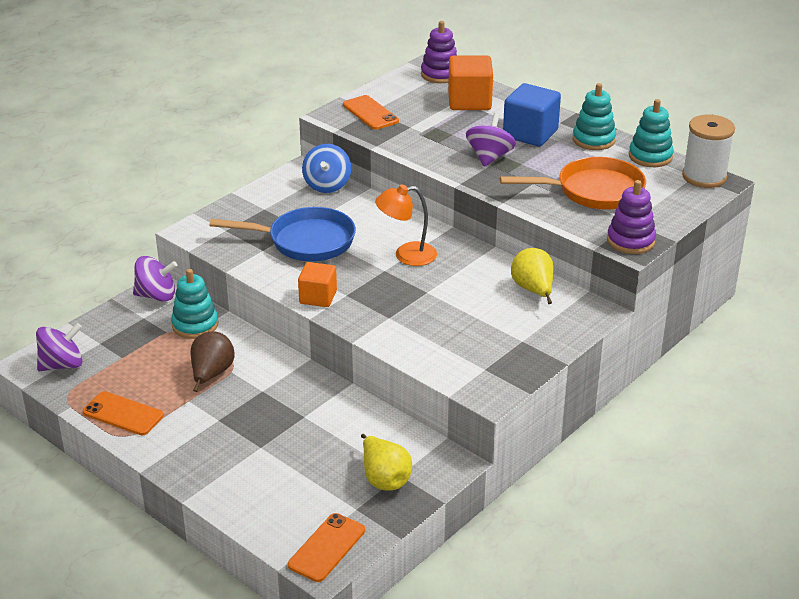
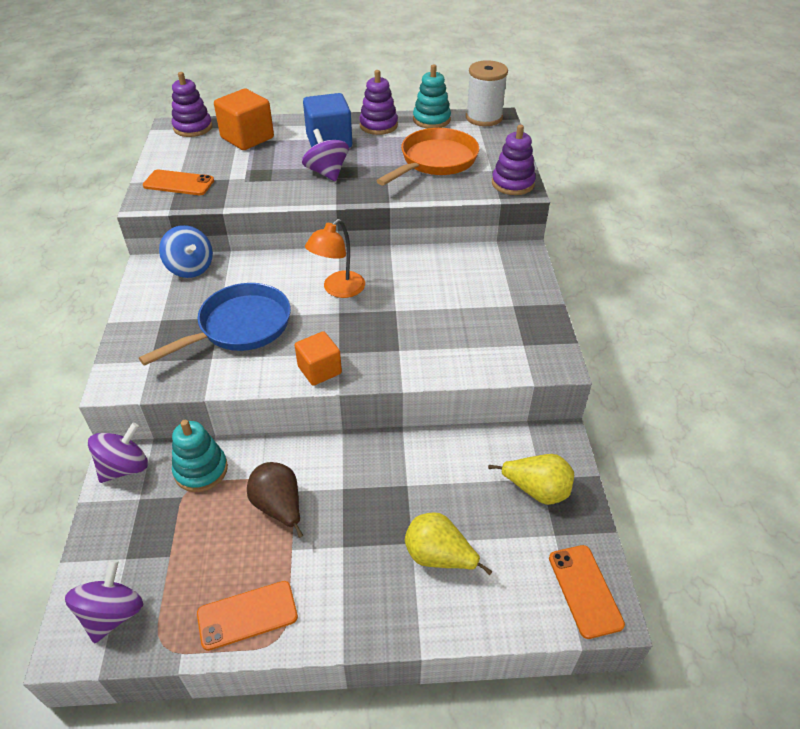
camera: 45 degrees left, 10 degrees up
yellow pear [511,248,554,304] -> yellow pear moved to [405,512,492,575]
turquoise stacking toy [573,83,616,150] -> purple stacking toy [359,70,398,135]

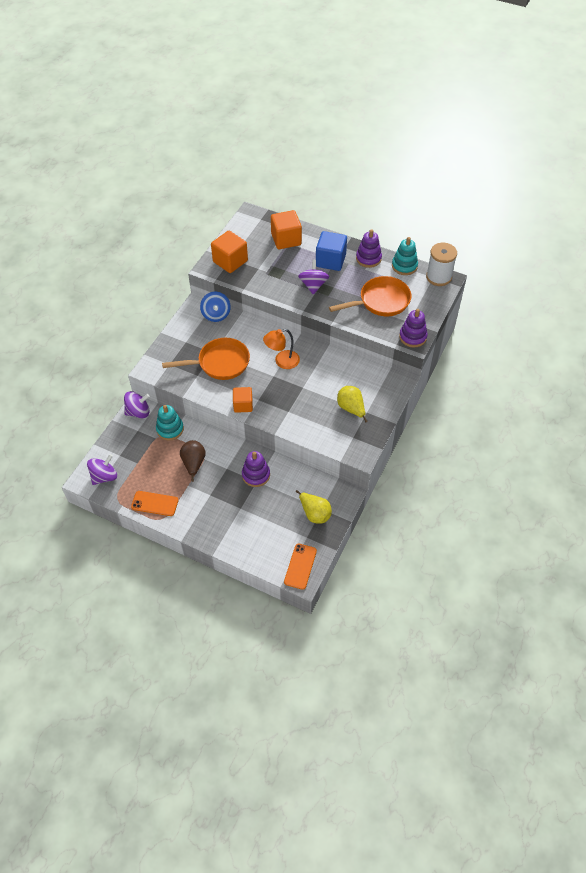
camera: 30 degrees right, 10 degrees up
blue pan [139,283,291,366] -> orange pan [162,338,250,380]
orange phone [143,170,214,195] -> orange cube [211,231,248,273]
purple stacking toy [172,72,212,137] -> purple stacking toy moved to [242,451,270,487]
yellow pear [405,512,492,575] -> yellow pear moved to [337,386,368,423]

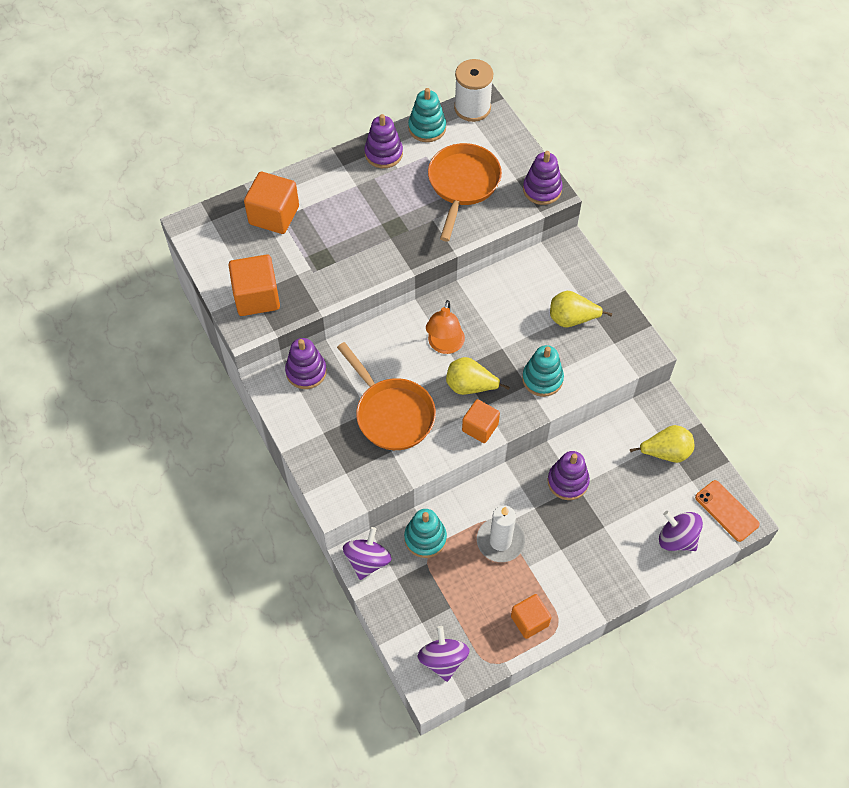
camera: 55 degrees left, 5 degrees up
orange phone [131,491,178,516] -> orange cube [511,594,551,639]
orange pan [162,338,250,380] -> orange pan turned 120 degrees clockwise [337,342,436,450]
brown pear [180,440,206,482] -> white candle [477,505,525,562]
blue spinning top [200,292,231,322] -> purple stacking toy [285,338,327,389]
purple spinning top [298,259,329,295] -> purple spinning top moved to [659,511,703,551]
blue cube [316,231,347,271] -> none
none -> yellow pear [446,357,510,395]
none -> turquoise stacking toy [522,345,564,397]

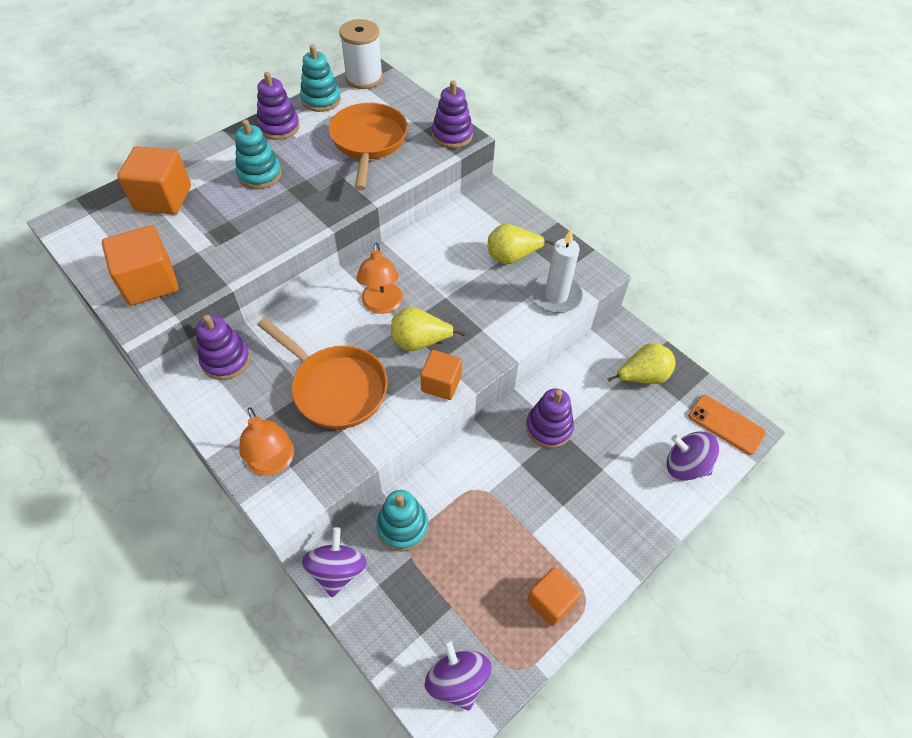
camera: 15 degrees left, 5 degrees down
white candle [477,505,525,562] -> white candle moved to [531,230,583,313]
turquoise stacking toy [522,345,564,397] -> turquoise stacking toy moved to [235,120,282,189]
none -> orange lamp [239,407,294,476]

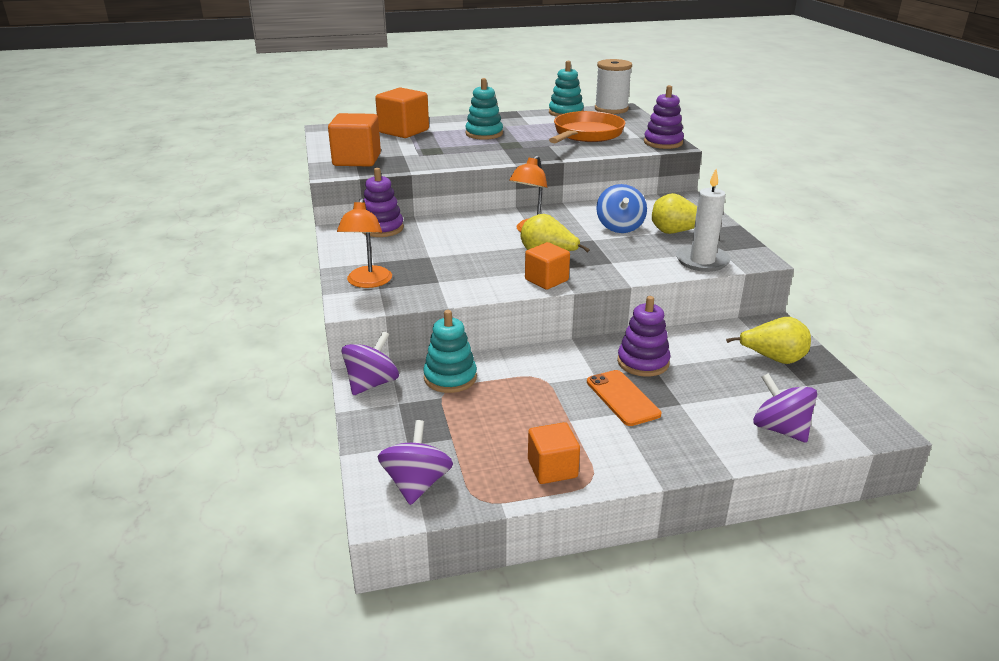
camera: 30 degrees right, 25 degrees down
purple stacking toy [257,72,300,140] -> none
orange pan [257,318,388,429] -> none
orange phone [688,395,766,455] -> orange phone moved to [587,370,661,426]
none -> blue spinning top [596,184,647,233]

